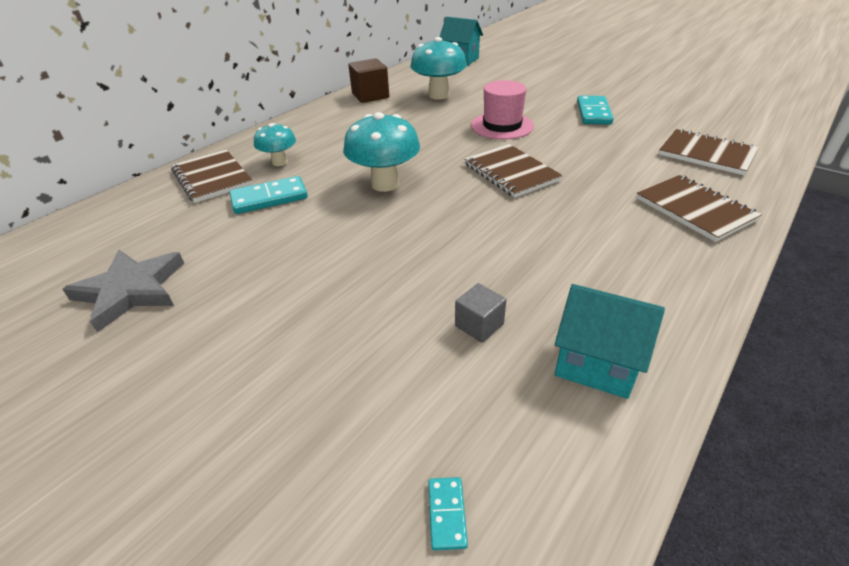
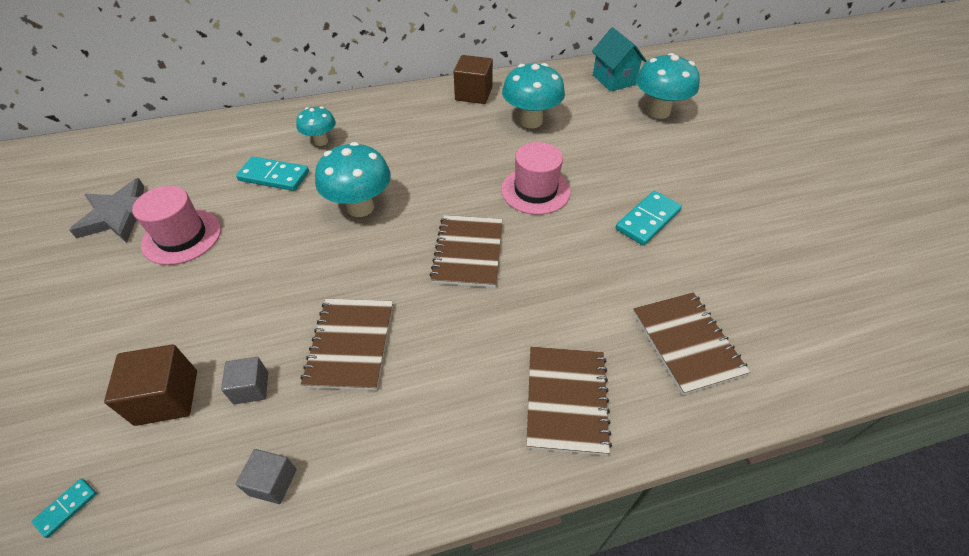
camera: 35 degrees right, 10 degrees up
brown notebook [171,149,253,203] -> brown notebook moved to [301,299,393,390]
turquoise house [555,284,665,399] -> grey cube [236,449,297,504]
none -> brown cube [104,344,197,426]
none -> pink hat [132,186,221,265]
none -> turquoise mushroom [636,53,700,119]

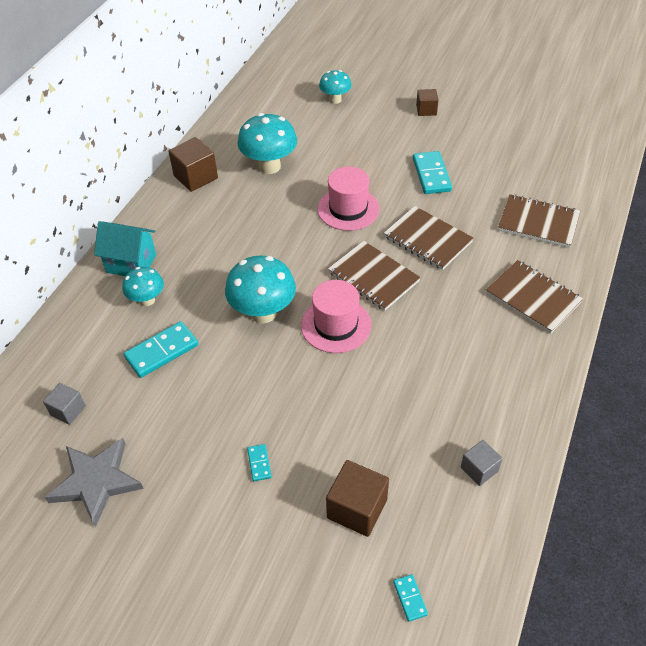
camera: 50 degrees left, 0 degrees up
pink hat [132,186,221,265] -> pink hat moved to [301,280,371,353]
grey cube [221,357,268,404] -> grey cube moved to [43,383,86,425]
brown notebook [301,299,393,390] -> brown notebook moved to [384,206,473,270]
turquoise house [592,27,647,92] -> turquoise house moved to [94,221,156,276]
turquoise mushroom [636,53,700,119] -> turquoise mushroom [319,70,352,104], size x0.60
none -> turquoise domino [247,444,272,481]
none -> brown cube [416,89,438,116]

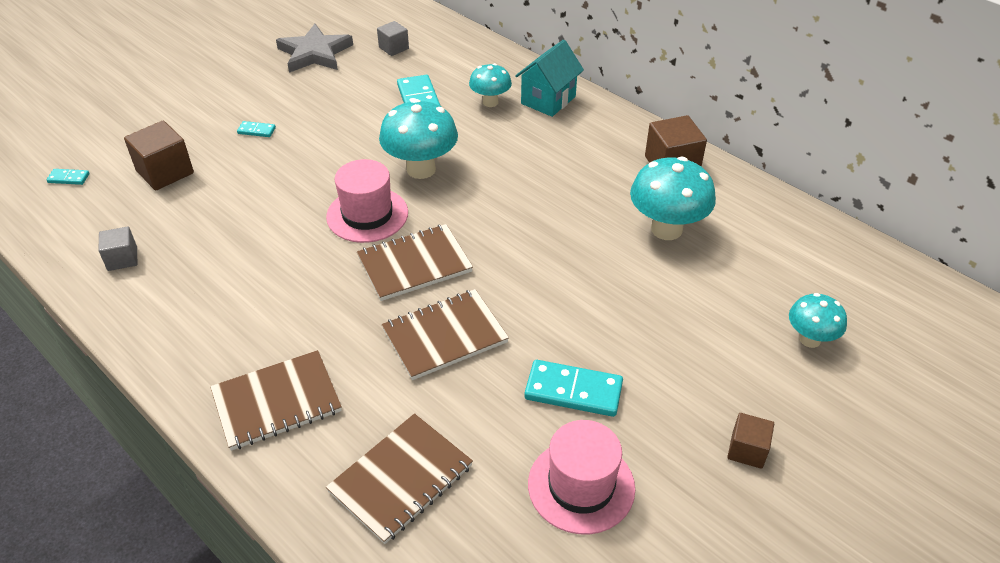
camera: 110 degrees right, 5 degrees down
pink hat [317,167,380,231] -> pink hat moved to [528,420,635,534]

